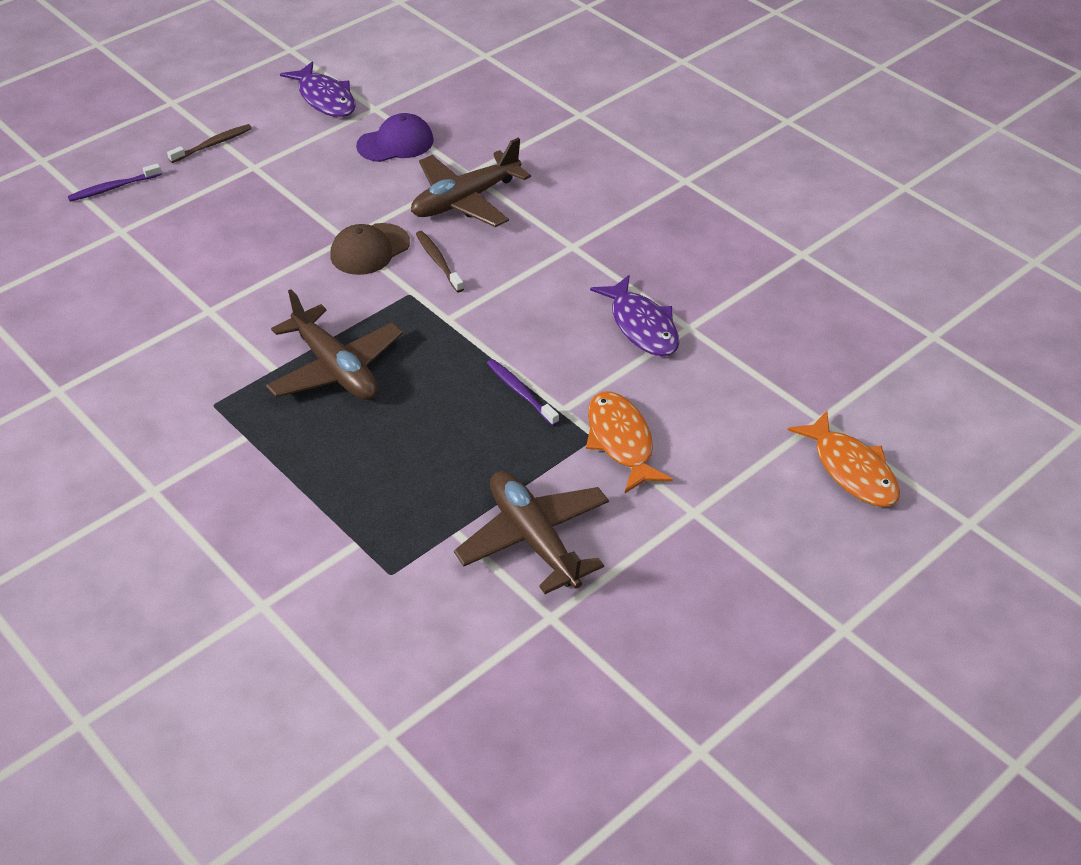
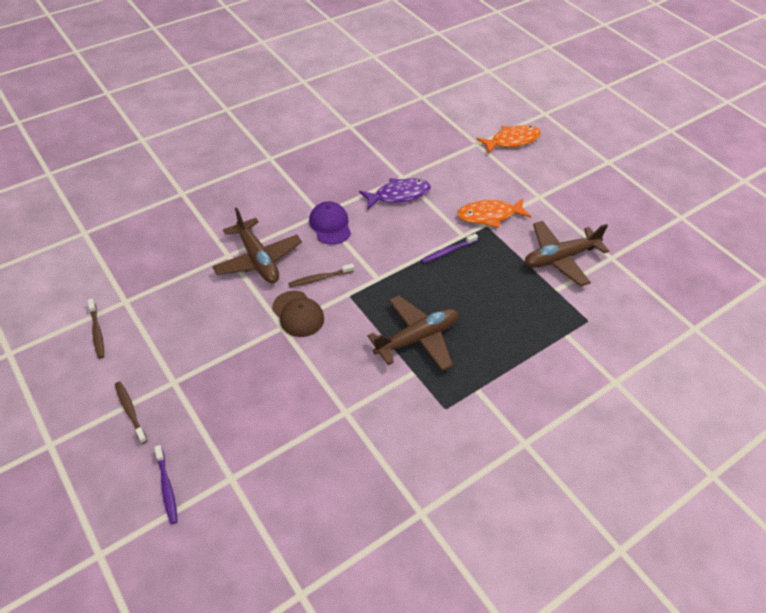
camera: 85 degrees left, 5 degrees up
purple fish [280,61,356,117] -> brown toothbrush [88,299,104,359]
purple cap [356,113,434,162] -> purple cap moved to [309,201,351,245]

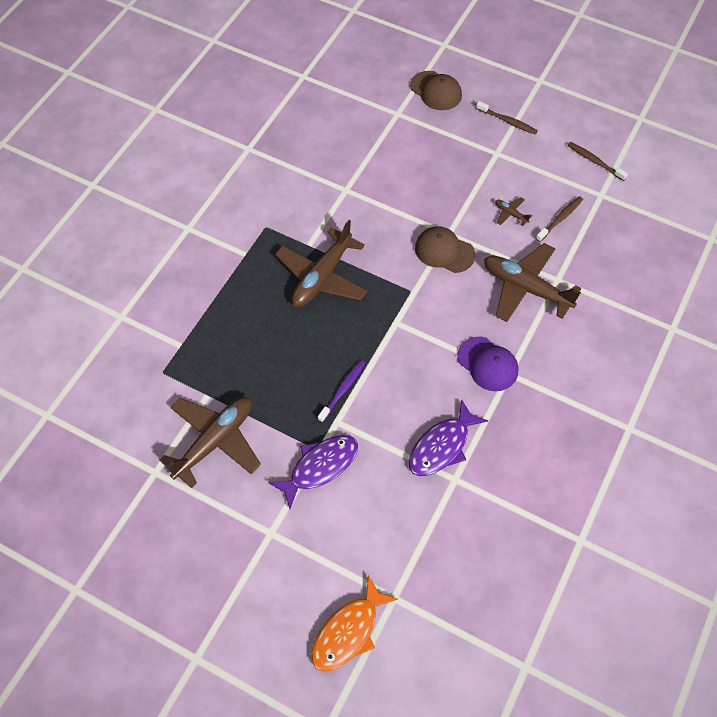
camera: 155 degrees right, 10 degrees up
purple toothbrush [154,445,178,524] -> brown cap [410,71,462,110]
brown toothbrush [289,264,354,287] -> brown toothbrush moved to [536,196,583,242]
orange fish [457,198,532,228] -> purple fish [268,435,358,509]
none -> brown plane [495,197,532,226]

